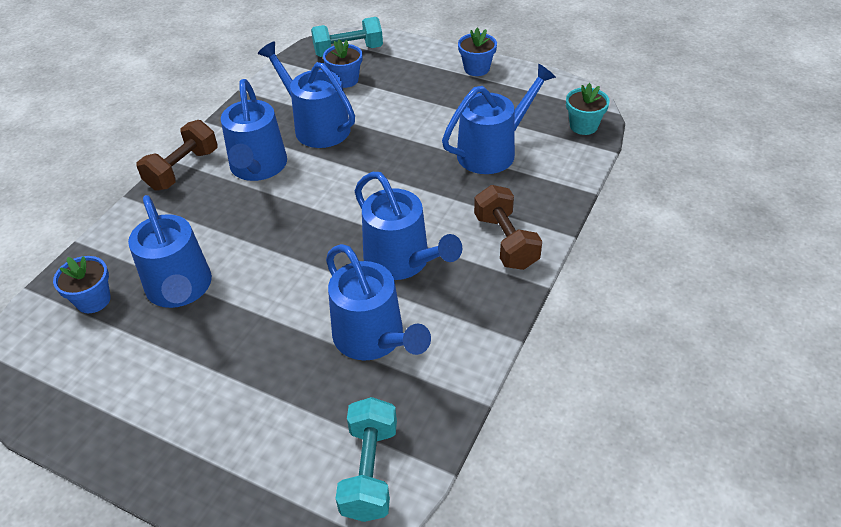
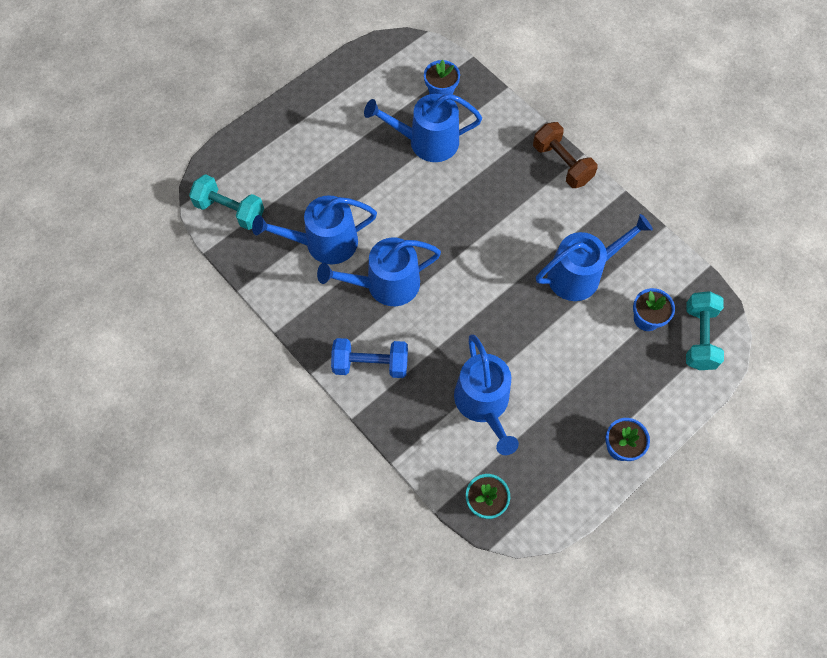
camera: 110 degrees right, 20 degrees up
blue watering can [221,79,287,181] -> none
brown dumbbell [474,185,542,270] -> blue dumbbell [331,338,408,378]

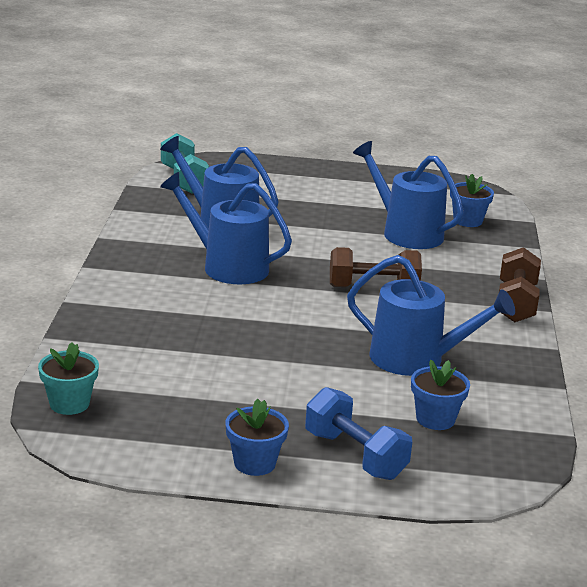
camera: 45 degrees right, 40 degrees down
blue dumbbell [331,338,408,378] -> blue dumbbell moved to [305,387,412,480]
blue watering can [454,334,519,455] -> none
turquoise dumbbell [686,291,724,370] -> none
none -> brown dumbbell [330,247,422,287]

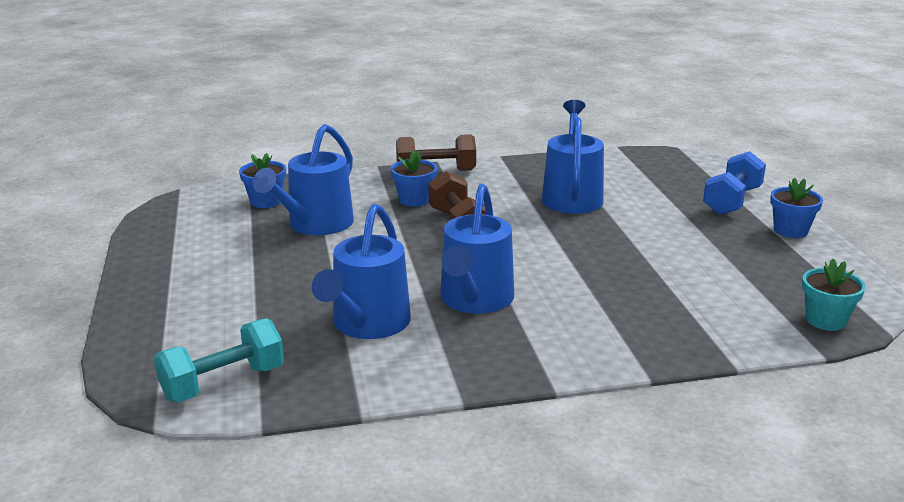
camera: 105 degrees left, 0 degrees up
blue flower pot [411,360,470,430] -> blue flower pot moved to [391,150,437,207]

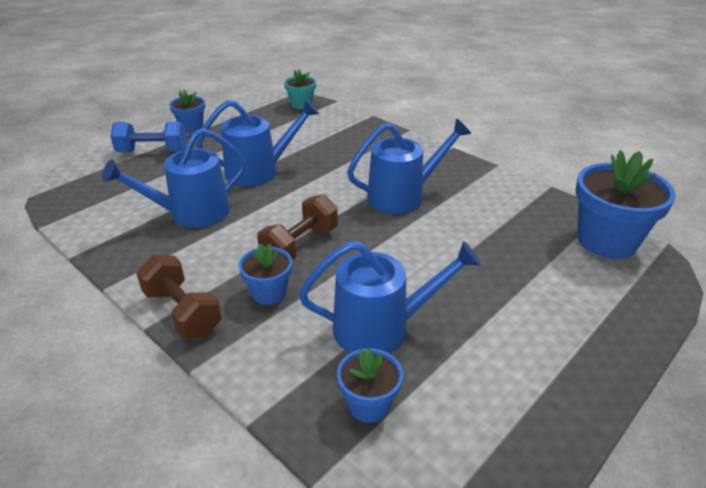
camera: 125 degrees left, 10 degrees up
turquoise dumbbell [154,318,284,402] -> blue flower pot [576,150,676,259]
blue watering can [312,204,411,339] -> blue watering can moved to [196,99,319,186]

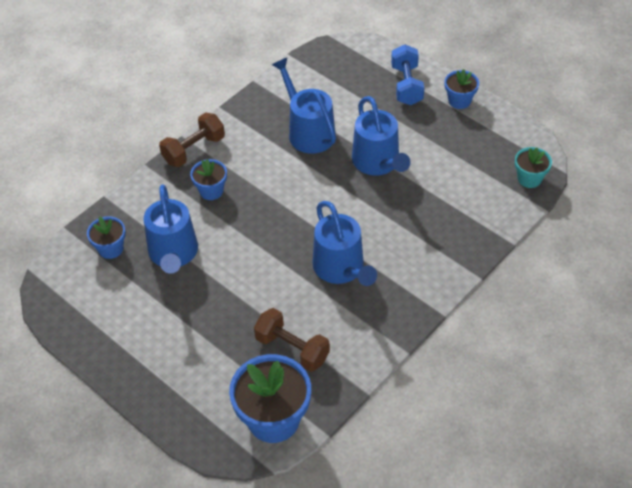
camera: 90 degrees right, 15 degrees up
brown dumbbell [257,194,338,260] -> brown dumbbell moved to [254,308,330,372]

